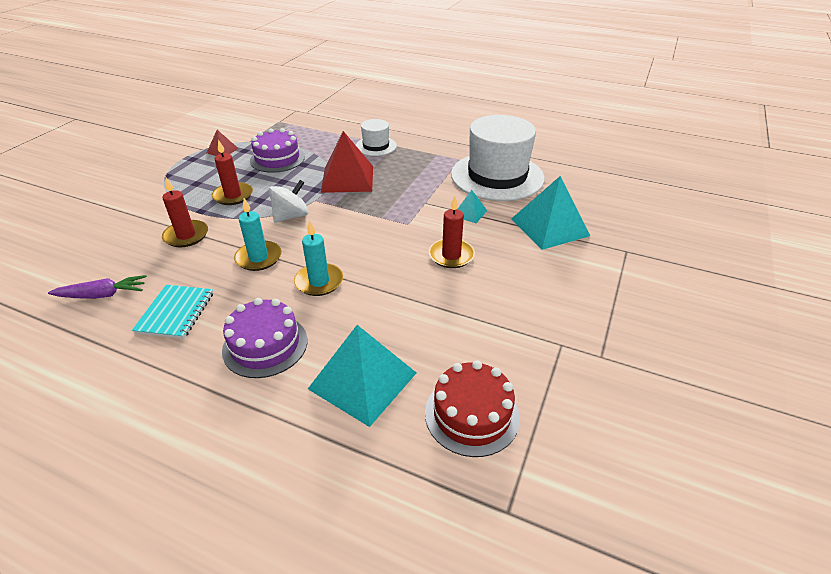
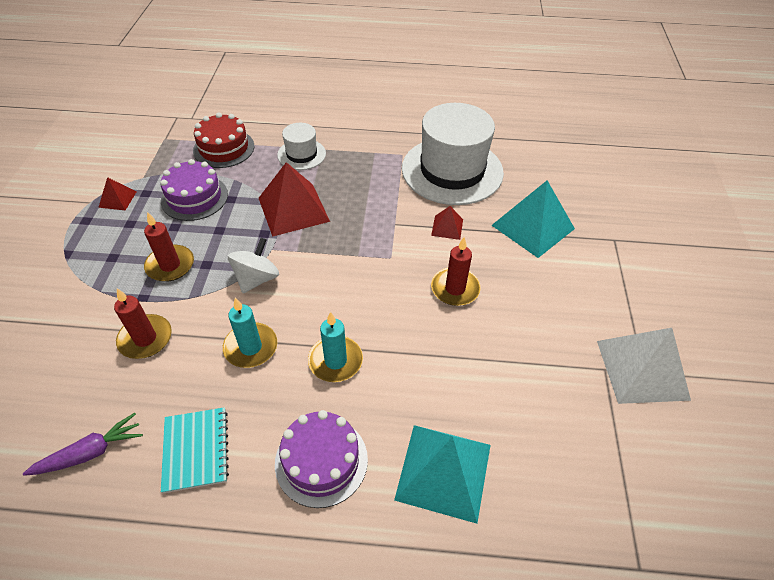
camera: 20 degrees left, 10 degrees up
red cake [425,360,520,457] -> red cake moved to [193,113,254,168]
turquoise pyramid [457,190,487,223] -> red pyramid [431,206,463,240]
none -> white pyramid [597,328,691,404]

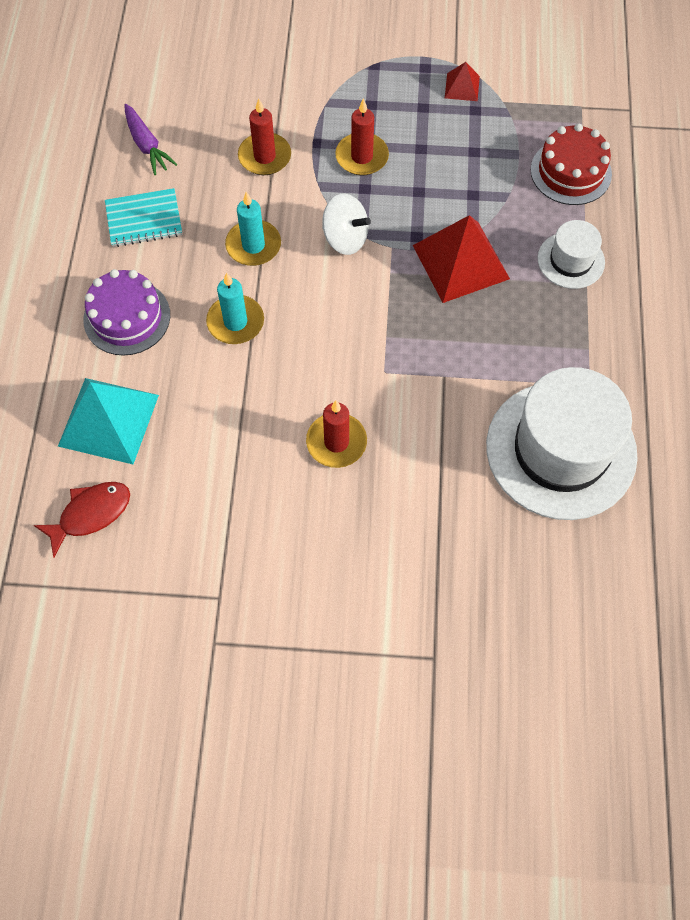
camera: 90 degrees right, 15 degrees up
purple cake [160,159,228,221] -> none
red pyramid [431,206,463,240] -> none
turquoise pyramid [491,180,575,258] -> none
white pyramid [597,328,691,404] -> none
none -> red fish [34,482,130,557]

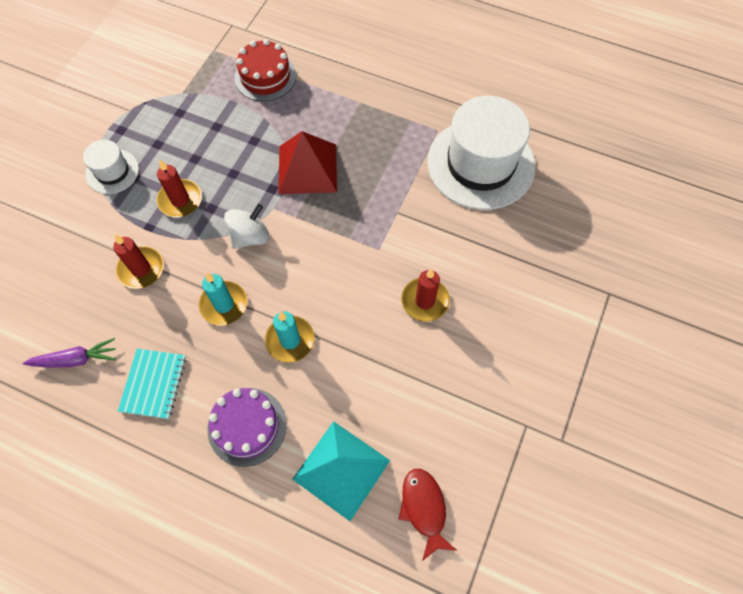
camera: 70 degrees left, 0 degrees up
red pyramid [445,62,480,101] -> none
white hat [538,220,605,289] -> white hat moved to [83,140,139,194]

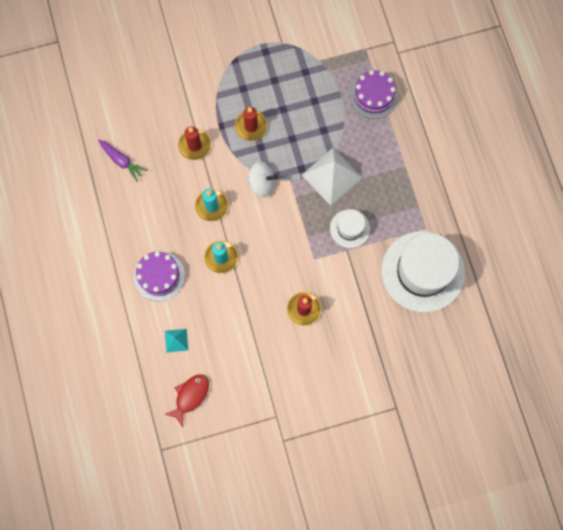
camera: 50 degrees right, 10 degrees up
white hat [83,140,139,194] -> white hat moved to [330,209,370,248]
turquoise notebook [118,349,186,419] -> none
red cake [235,39,296,101] -> purple cake [350,70,398,119]
red pyramid [279,131,337,194] -> white pyramid [302,148,362,206]
turquoise pyramid [292,421,390,521] -> turquoise pyramid [165,329,188,353], size x0.49

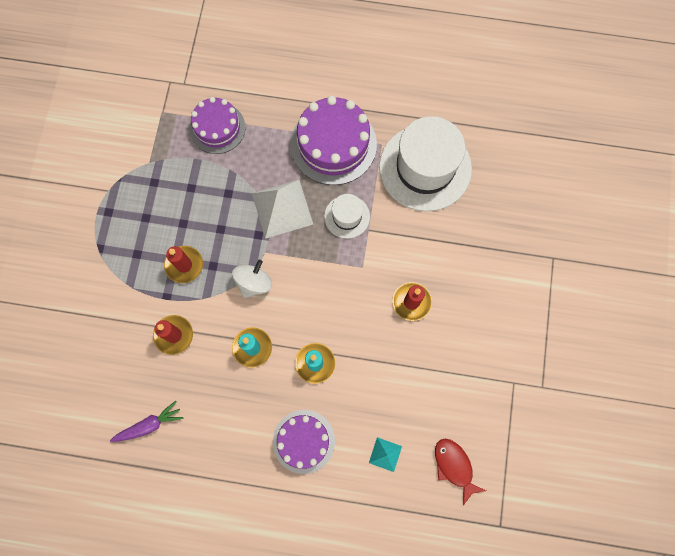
camera: 65 degrees left, 0 degrees up
none -> purple cake [290,96,377,185]

